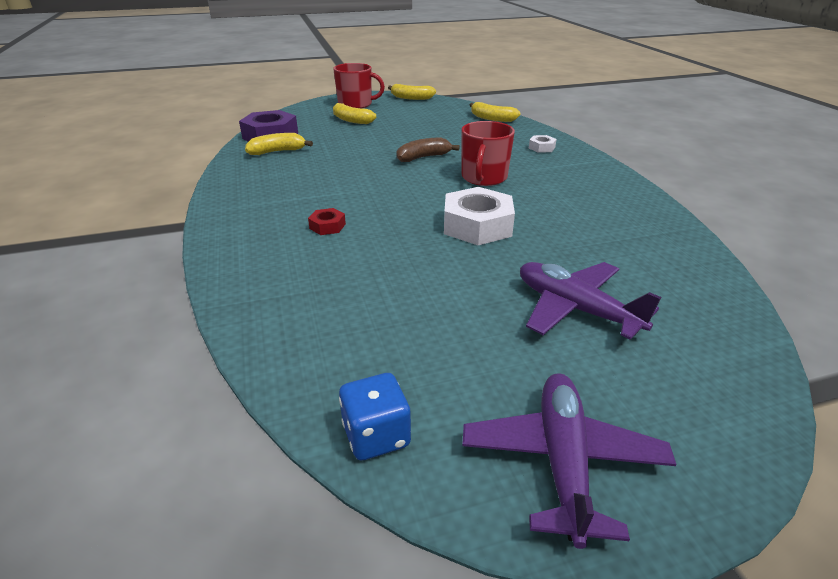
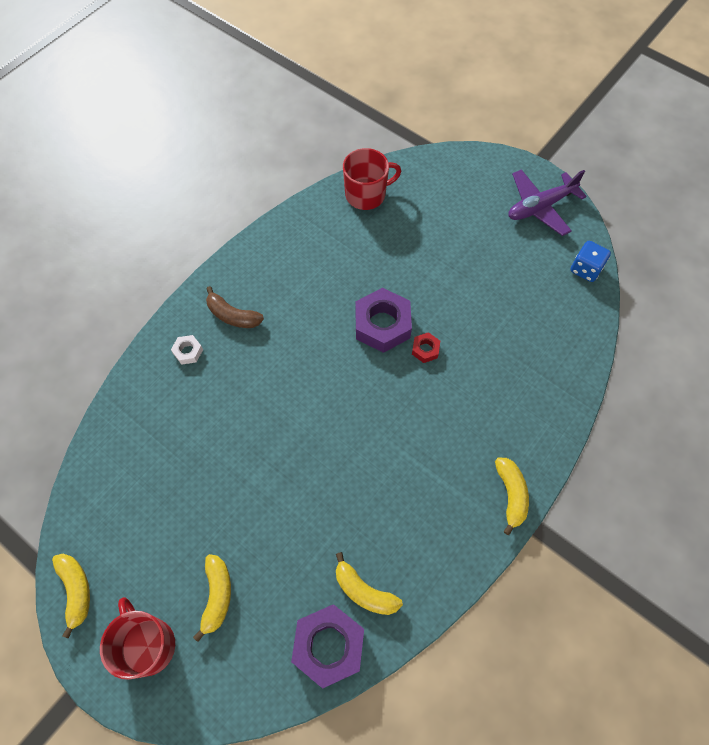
camera: 125 degrees left, 30 degrees up
red nut [308,208,346,235] -> red nut moved to [412,332,440,363]
brown banana [397,138,460,162] -> brown banana moved to [206,286,264,328]
white nut [444,187,515,245] -> purple nut [356,288,412,353]
red mug [461,121,515,186] -> red mug moved to [343,148,401,210]
yellow banana [470,102,521,122] -> yellow banana moved to [495,458,529,535]
purple plane [520,262,662,340] -> none

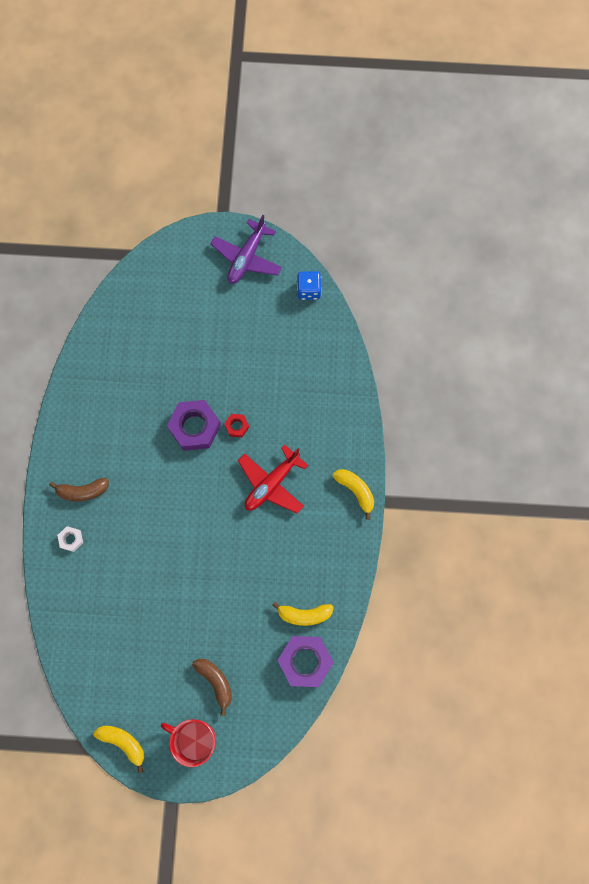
camera: 35 degrees left, 10 degrees up
yellow banana [193,554,231,642] -> brown banana [192,659,232,716]
red mug [343,148,401,210] -> none
none -> red plane [238,445,308,513]

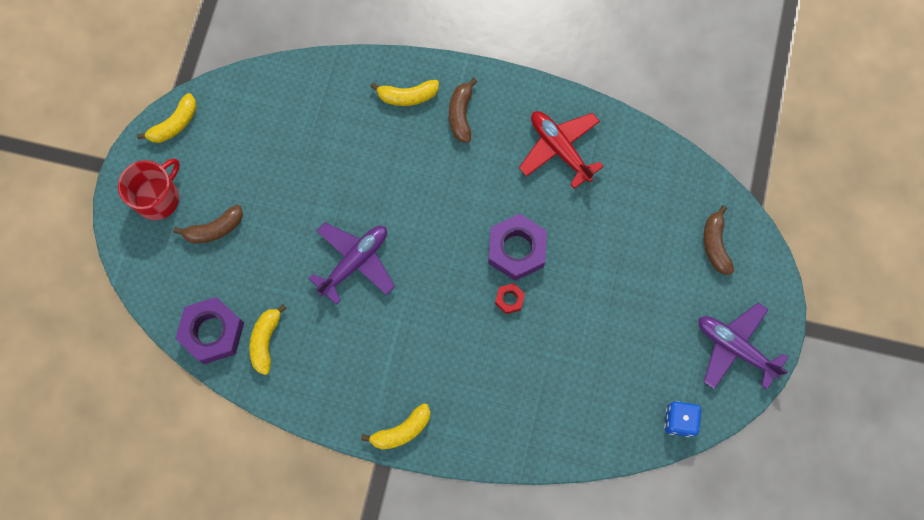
camera: 100 degrees right, 0 degrees up
white nut [57,526,83,552] -> yellow banana [370,80,439,106]
red plane [238,445,308,513] -> red plane moved to [519,111,604,189]
none -> purple plane [308,223,395,305]
none -> brown banana [704,205,734,275]

